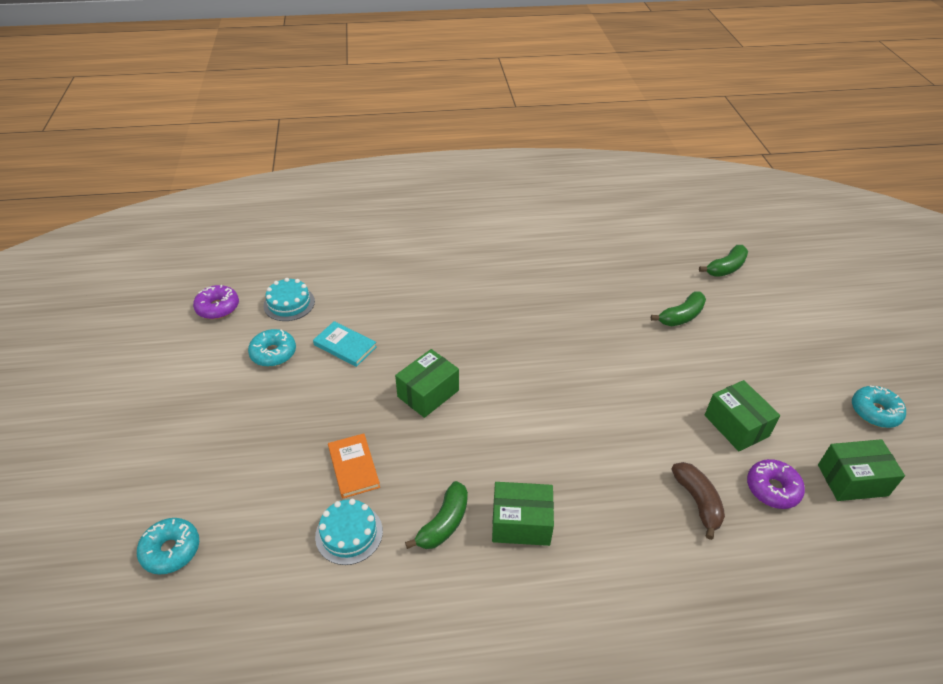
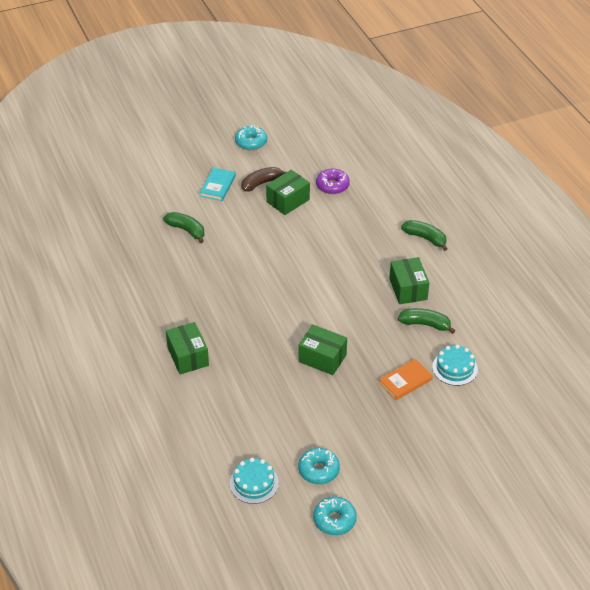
camera: 105 degrees left, 0 degrees up
turquoise donut [137,518,199,575] -> turquoise donut moved to [313,497,357,535]
purple donut [193,285,239,319] -> none
turquoise book [313,321,377,367] -> turquoise book moved to [200,168,236,201]
brown banana [671,462,725,540] -> brown banana moved to [241,167,286,192]
green banana [699,245,748,277] -> green banana moved to [401,220,448,251]
green box [818,439,905,501] -> green box moved to [166,322,209,374]

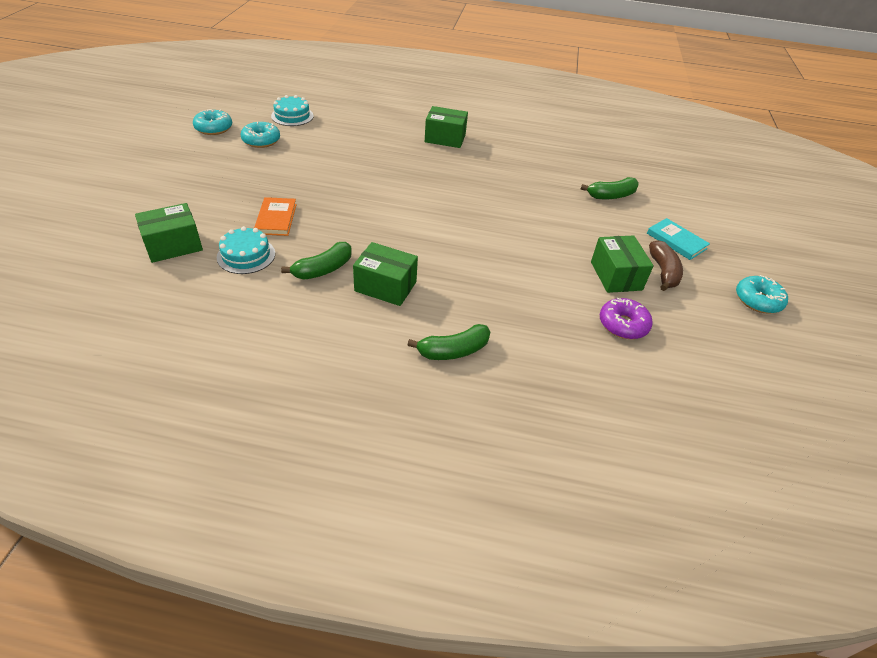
camera: 120 degrees right, 0 degrees up
green box [298,325,347,375] -> green box moved to [135,203,203,263]

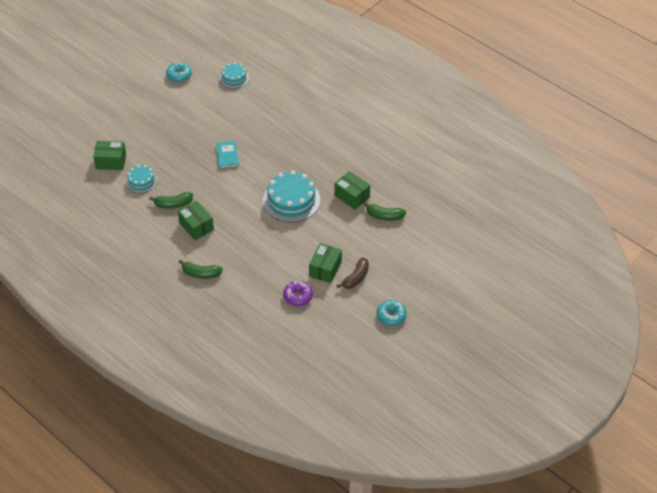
camera: 35 degrees right, 5 degrees up
turquoise donut [241,122,280,148] -> none
orange book [254,197,297,236] -> none
green box [425,106,468,148] -> green box moved to [334,171,370,210]
turquoise book [647,218,710,260] -> turquoise book moved to [216,141,239,169]
none -> turquoise cake [263,170,320,223]

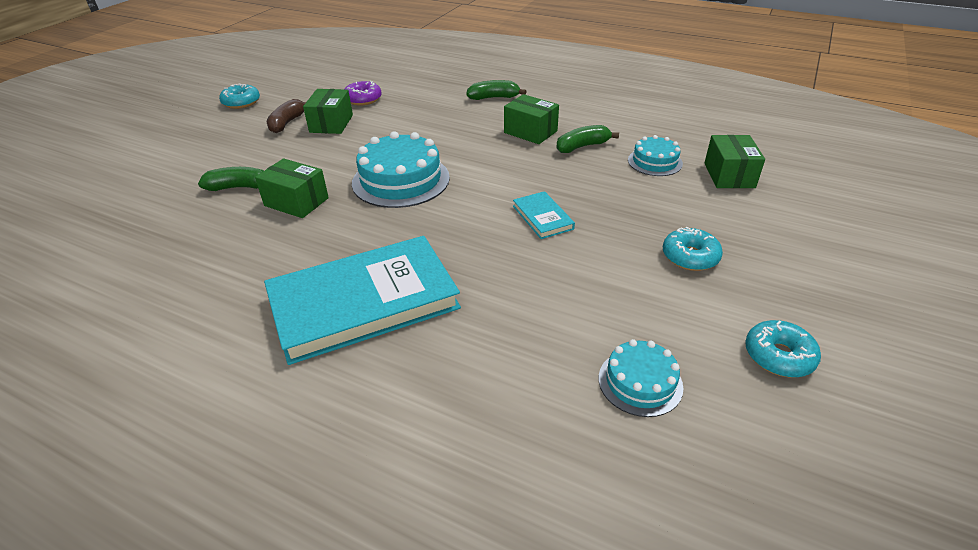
camera: 165 degrees right, 10 degrees down
green box [93,141,126,170] -> green box turned 75 degrees counterclockwise [704,135,765,188]
none -> turquoise book [264,236,461,365]
none -> turquoise donut [663,227,723,271]

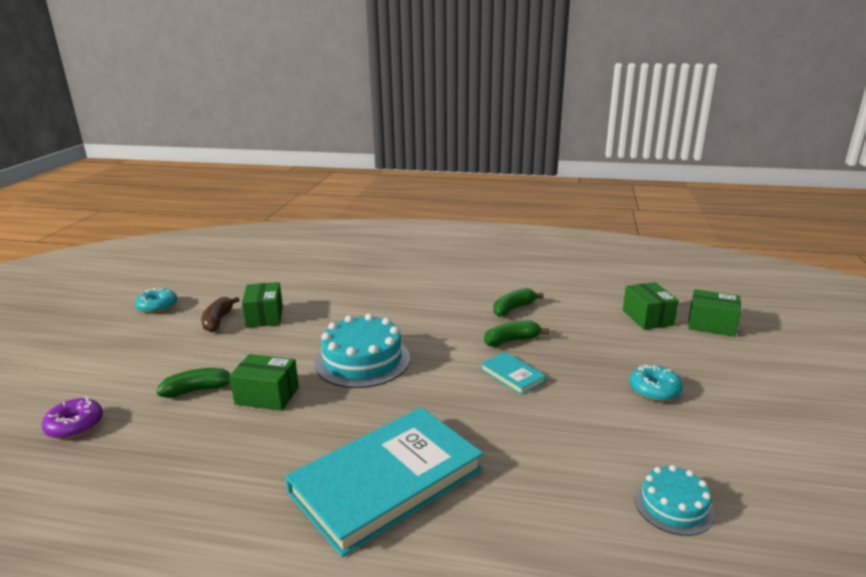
camera: 15 degrees left, 15 degrees down
purple donut [345,81,382,106] -> purple donut moved to [42,397,103,439]
green banana [466,80,527,100] -> green banana moved to [484,320,549,347]
green box [504,94,559,144] -> green box moved to [688,289,741,337]
turquoise cake [628,135,683,176] -> none
turquoise donut [745,320,821,378] -> none

